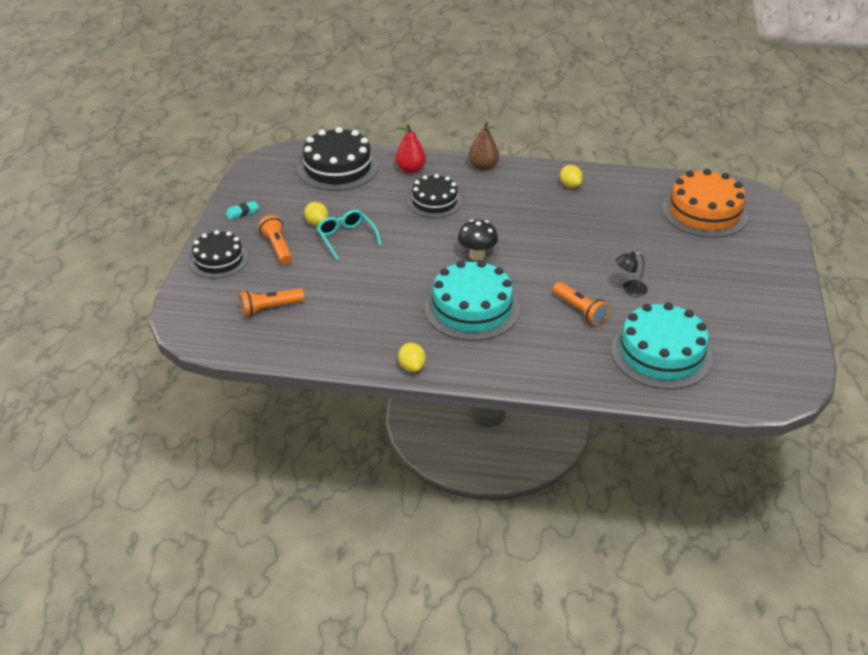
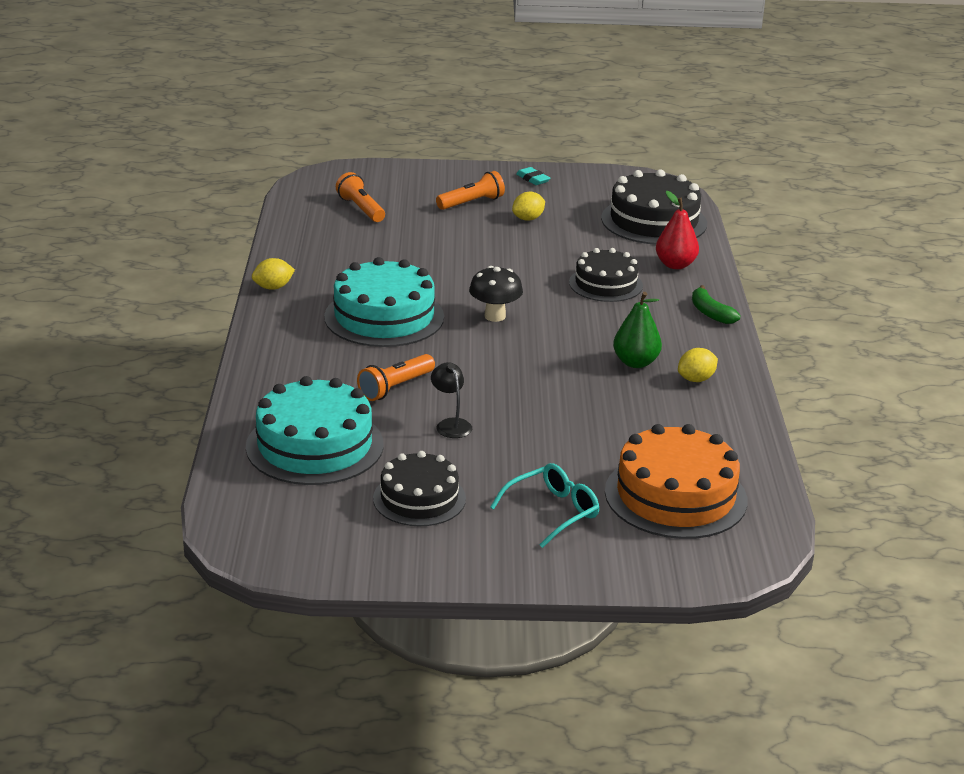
camera: 80 degrees right, 10 degrees down
black cake [190,230,248,278] -> black cake moved to [373,451,466,526]
turquoise glasses [317,210,381,260] -> turquoise glasses moved to [490,463,599,548]
brown pear [469,122,499,171] -> green banana [692,285,741,324]
none -> green pear [613,292,662,368]

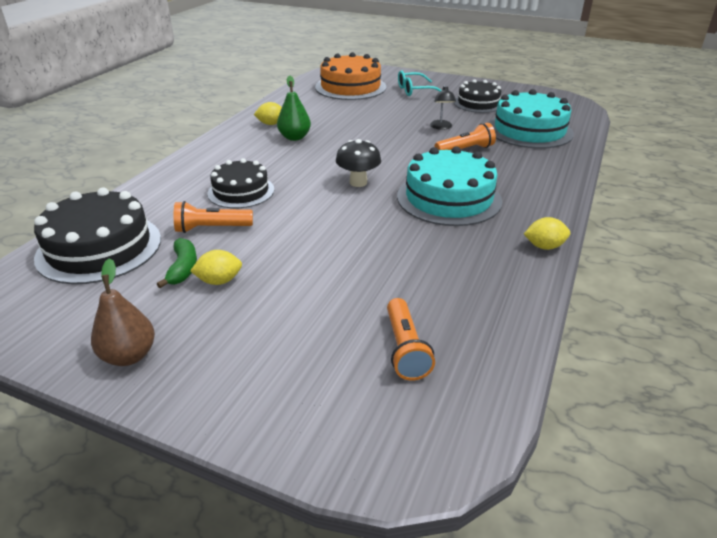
camera: 155 degrees left, 5 degrees up
orange flashlight [436,171,505,210] -> orange flashlight moved to [174,201,253,233]
turquoise eraser [516,167,551,185] -> brown pear [91,258,155,366]
red pear [656,191,699,269] -> none
green banana [692,285,741,324] -> green banana moved to [157,238,197,288]

